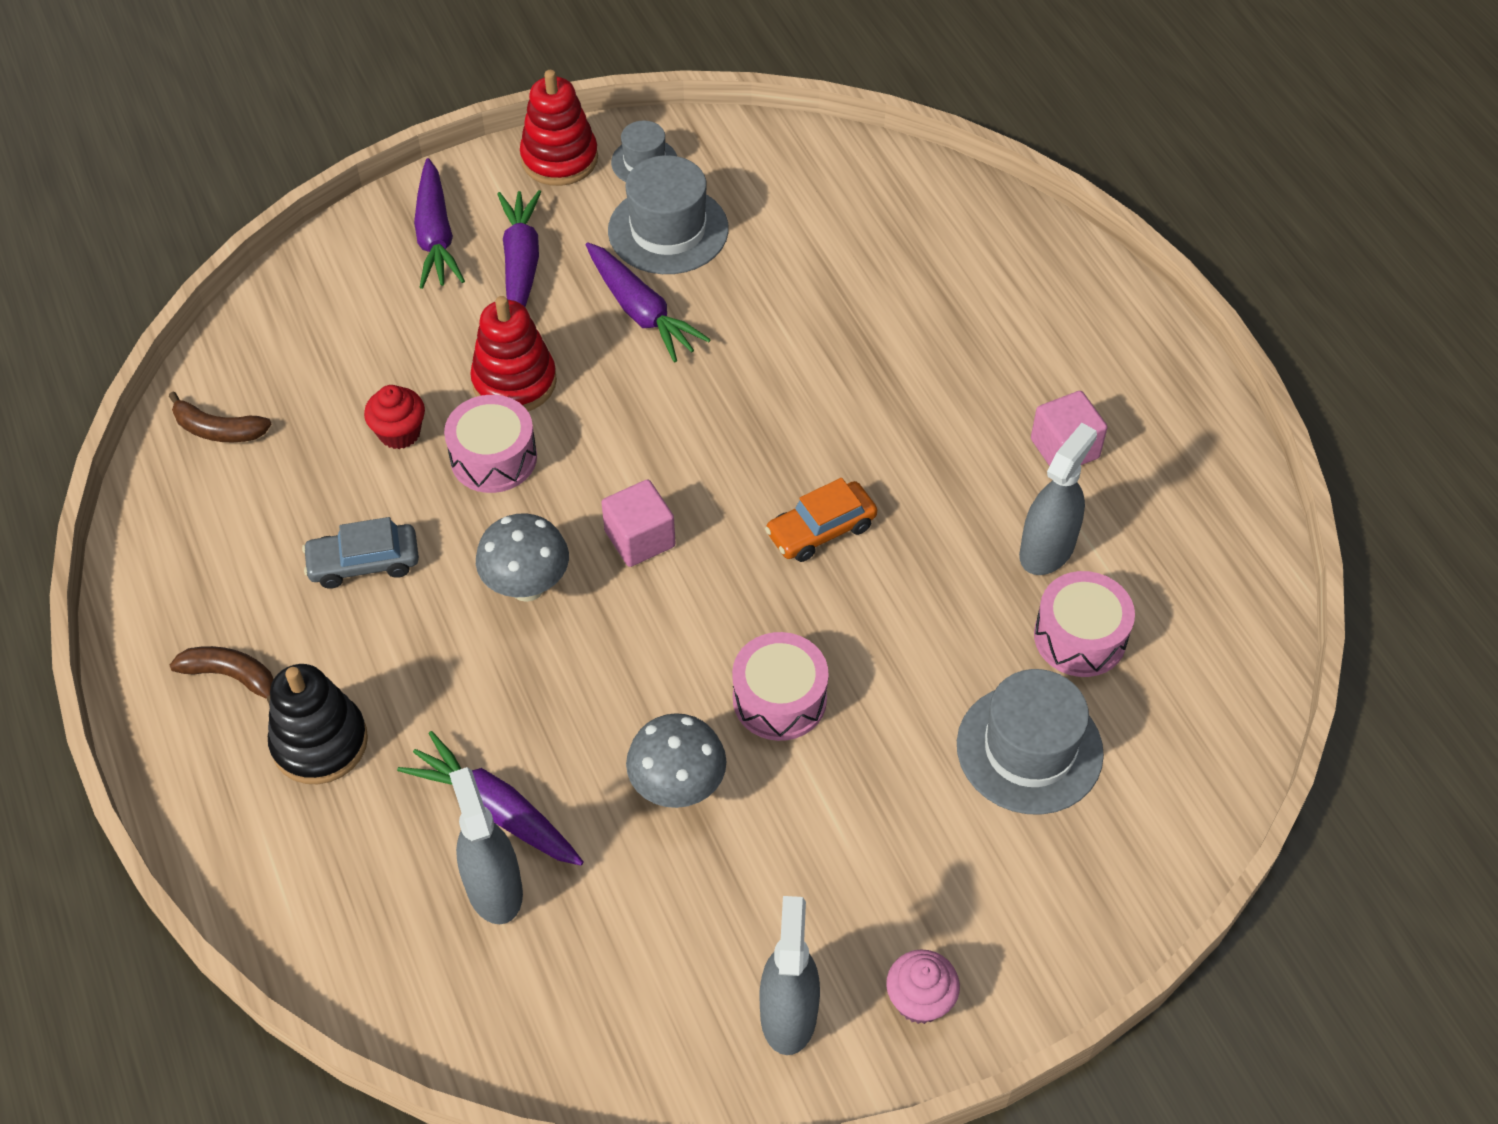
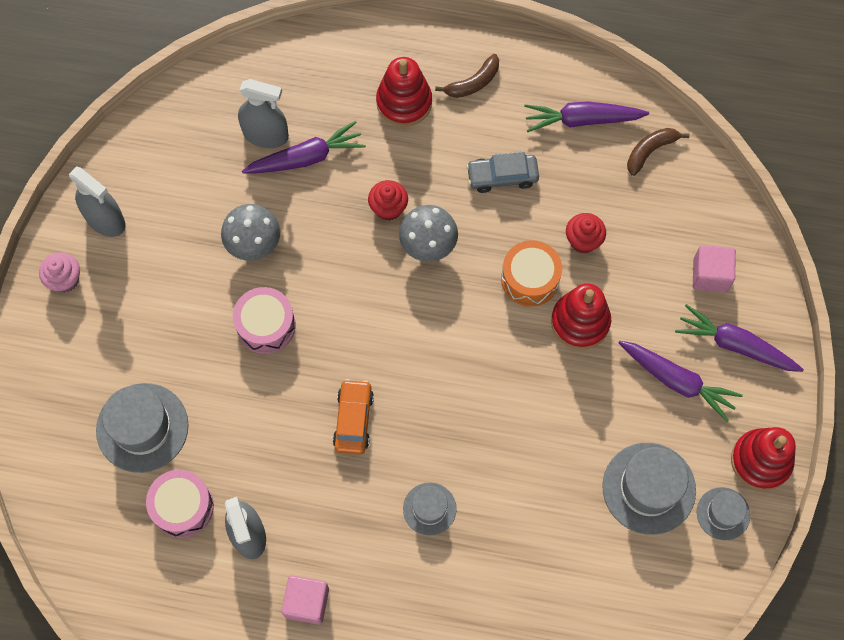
camera: 125 degrees right, 15 degrees up
black stacking toy [268,664,368,784] -> red stacking toy [376,57,432,127]
grey car [302,517,419,589] -> grey car turned 120 degrees counterclockwise [466,152,539,193]
pink drum [444,395,537,493] -> orange drum [501,240,562,307]
purple carrot [586,242,711,363] -> purple carrot moved to [524,101,649,132]
pink cube [601,479,675,567] -> pink cube moved to [693,245,736,292]
none -> red cupcake [368,180,408,221]
none -> grey hat [403,482,457,536]

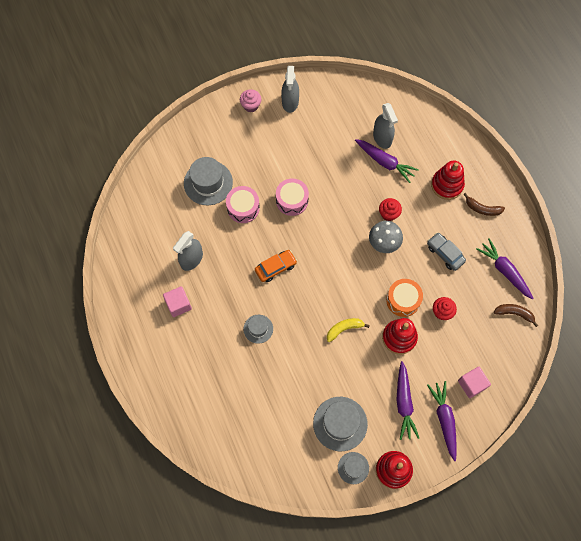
camera: 55 degrees right, 0 degrees up
pink drum [146,470,214,538] -> pink drum moved to [226,186,260,223]
grey mushroom [221,204,280,261] -> none
none -> yellow banana [327,318,370,342]

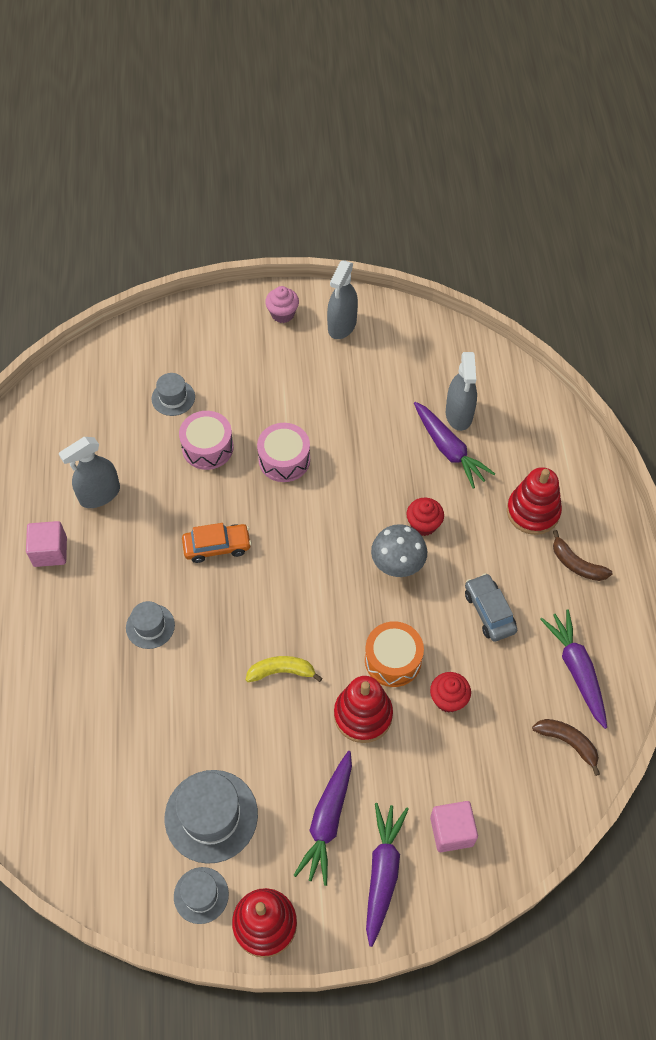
camera: 20 degrees right, 10 degrees down
grey hat [184,157,233,205] -> grey hat [151,373,195,416], size x0.57

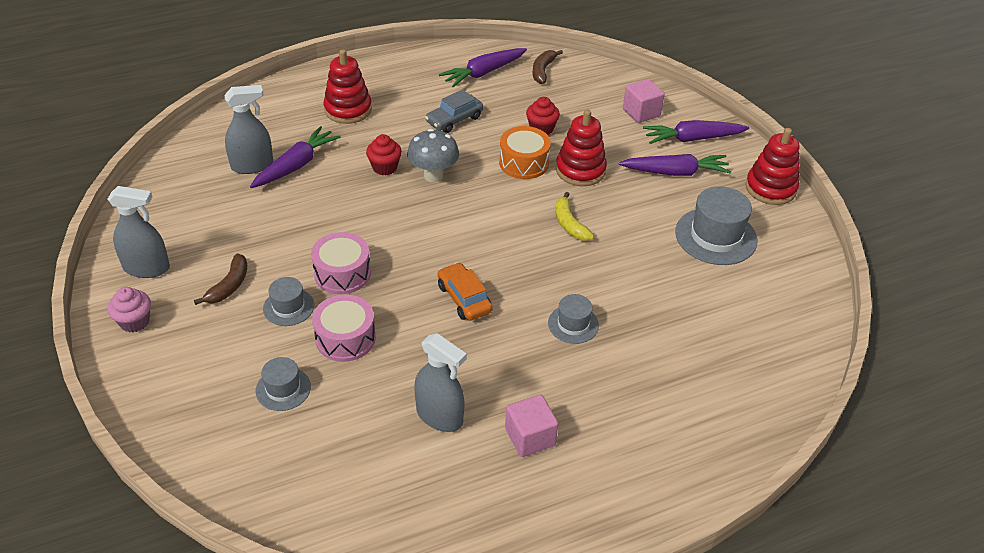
camera: 110 degrees left, 15 degrees down
grey hat [174,867,229,924] -> grey hat moved to [263,277,314,326]
brown banana [553,530,612,581] -> brown banana moved to [194,253,247,305]

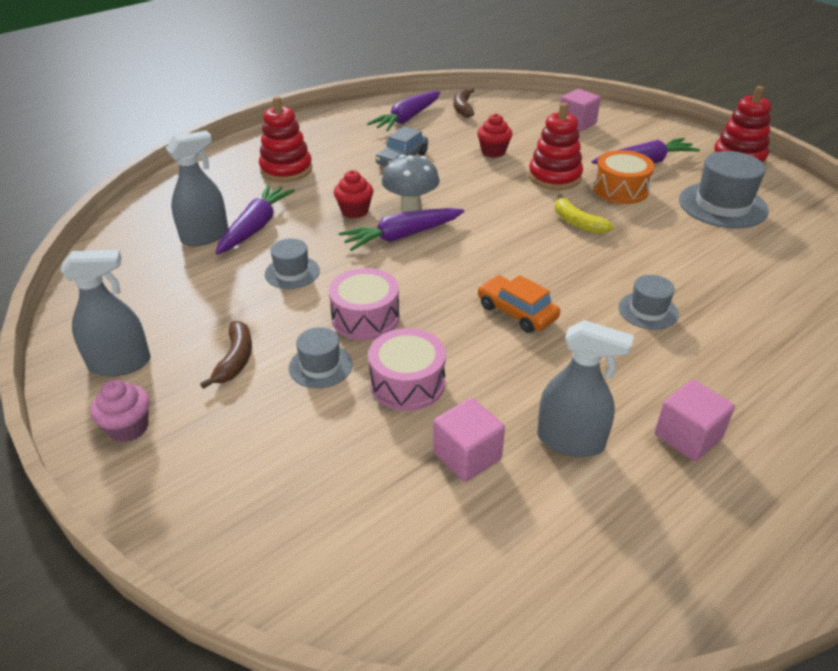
camera: 15 degrees left, 5 degrees down
grey hat [256,357,311,411] -> grey hat moved to [265,238,320,289]
orange drum [499,126,551,179] -> orange drum moved to [593,150,655,204]
purple carrot [643,120,749,144] -> purple carrot moved to [339,208,464,251]
none -> pink cube [433,398,505,482]

